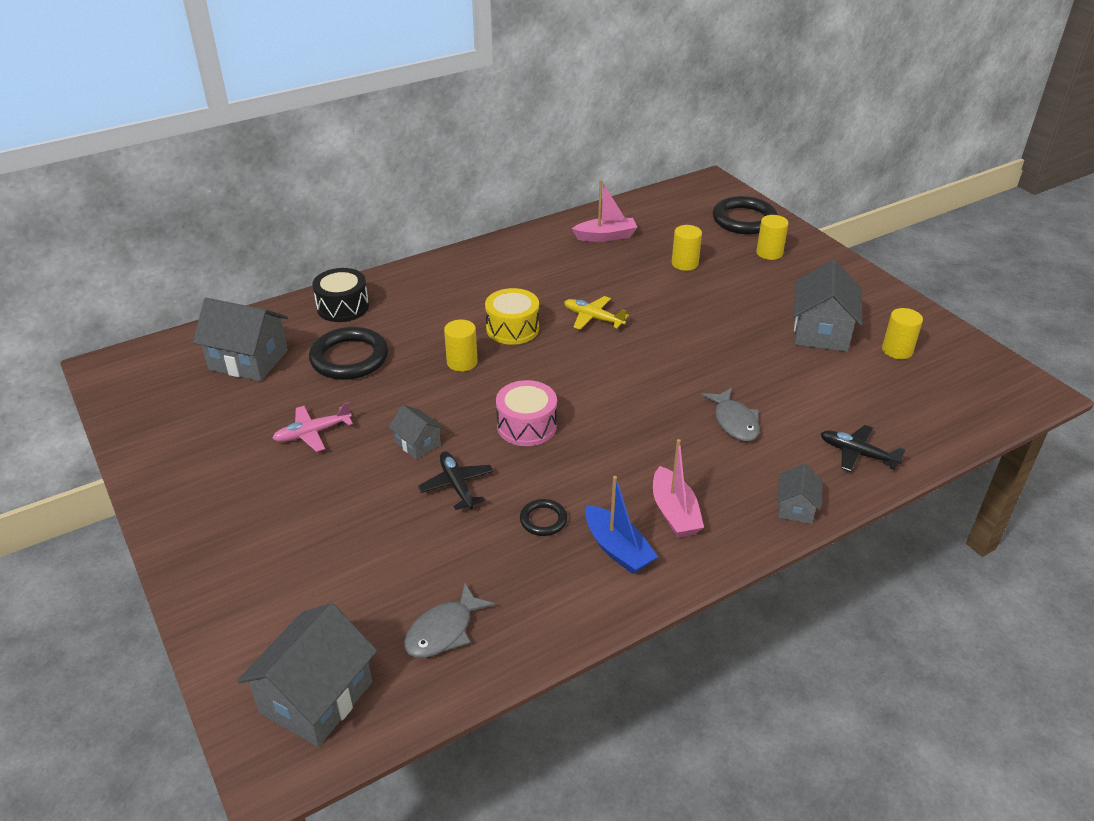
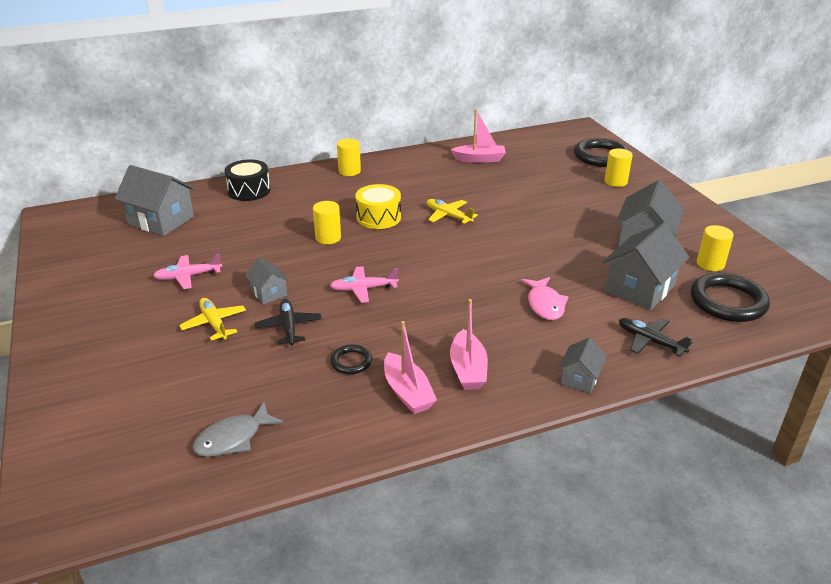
camera: 10 degrees right, 5 degrees down
grey house [237,603,377,747] -> grey house moved to [602,222,689,310]
black ring [309,327,388,380] -> black ring moved to [691,273,770,322]
pink drum [496,380,557,446] -> pink plane [330,266,399,303]
blue boat [585,476,658,574] -> pink boat [384,321,437,414]
yellow cylinder [672,225,702,271] -> yellow cylinder moved to [337,139,361,176]
grey fish [701,388,760,441] -> pink fish [521,277,569,320]
none -> yellow plane [179,298,246,341]

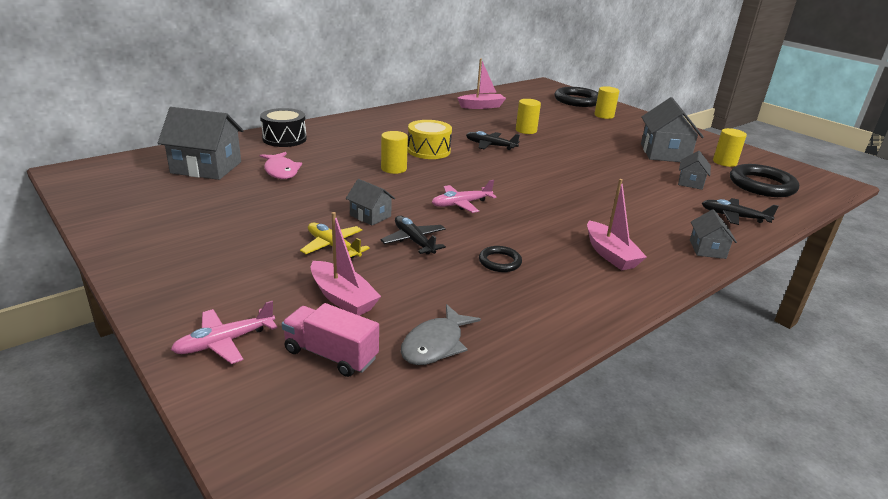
camera: 20 degrees left, 5 degrees down
pink plane [153,254,222,289] -> pink plane moved to [171,301,278,364]
yellow cylinder [337,139,361,176] -> yellow cylinder moved to [516,99,541,134]
pink boat [384,321,437,414] -> pink boat moved to [311,212,381,316]
yellow plane [427,199,478,224] -> black plane [466,131,520,150]
pink fish [521,277,569,320] -> pink fish moved to [260,152,302,179]
grey house [602,222,689,310] -> grey house [678,151,711,190], size x0.53
none -> pink truck [282,303,379,377]

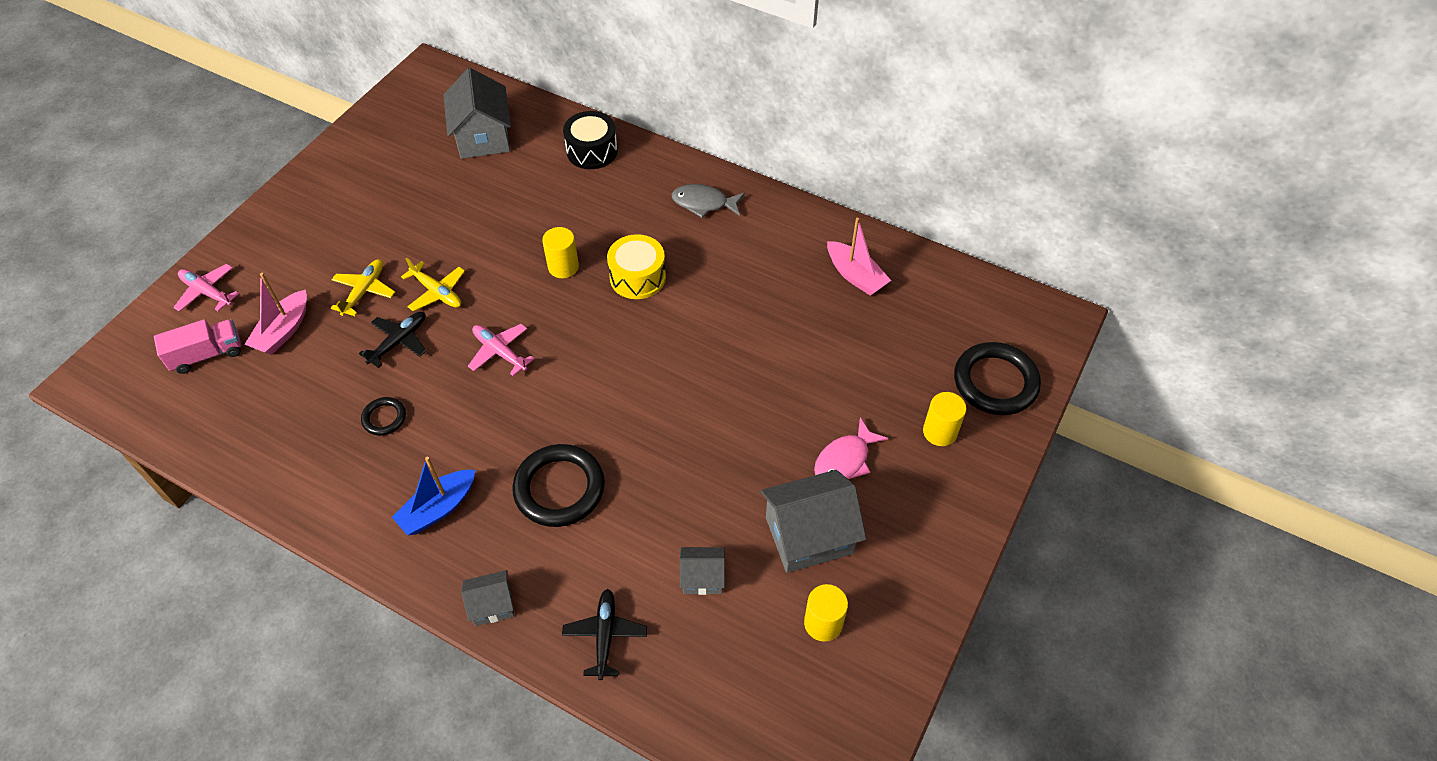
camera: 70 degrees right, 25 degrees up
pink fish [260,152,302,179] -> pink fish moved to [814,418,888,479]
pink truck [282,303,379,377] -> pink truck turned 60 degrees clockwise [154,319,241,374]
grey house [346,179,395,226] -> yellow plane [401,258,465,311]
grey fish [401,304,481,365] -> grey fish moved to [672,184,745,218]
black plane [466,131,520,150] -> none
yellow cylinder [516,99,541,134] -> none
pink boat [587,179,647,270] -> blue boat [392,457,475,535]
black ring [730,164,799,197] -> black ring moved to [512,444,605,527]

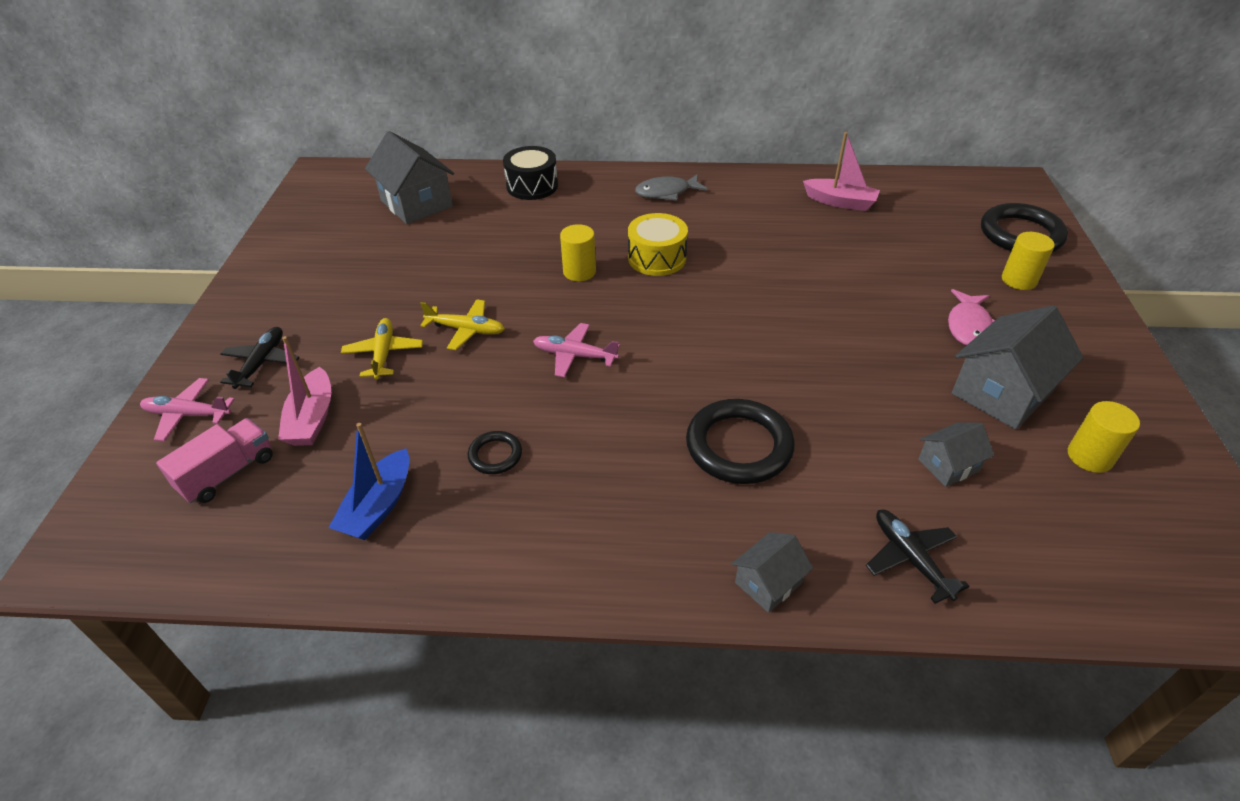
camera: 25 degrees left, 10 degrees down
black plane [359,312,426,368] -> black plane moved to [220,327,300,389]
blue boat [392,457,475,535] -> blue boat moved to [328,423,409,540]

